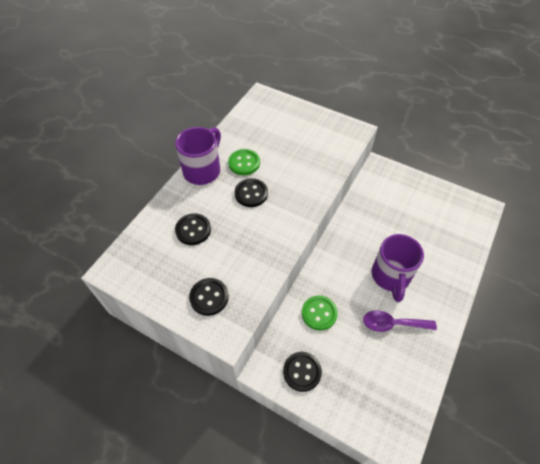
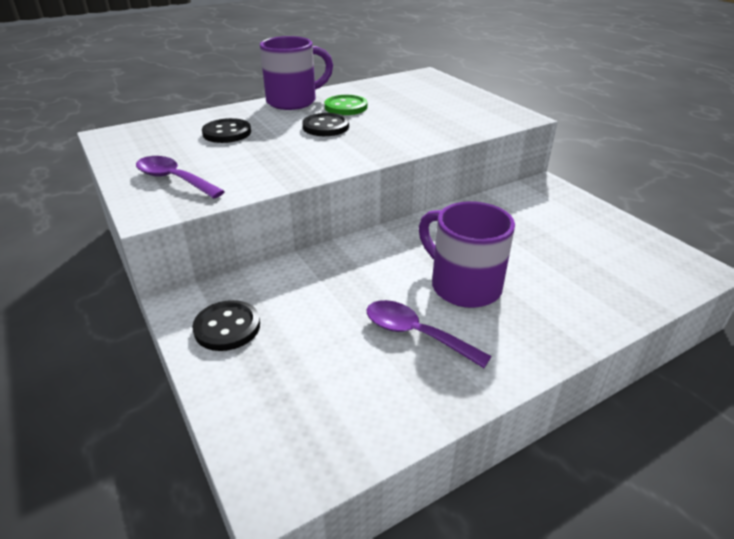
camera: 30 degrees right, 20 degrees down
black button [189,278,229,316] -> purple spoon [136,156,225,199]
green button [302,295,338,331] -> none
purple mug [372,234,424,302] -> purple mug turned 105 degrees clockwise [419,201,515,308]

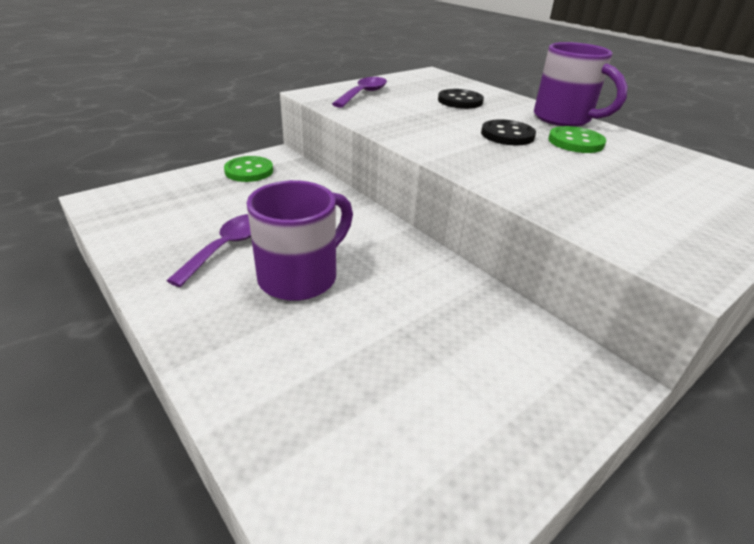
camera: 80 degrees right, 0 degrees up
black button [192,300,260,351] -> green button [224,156,273,182]

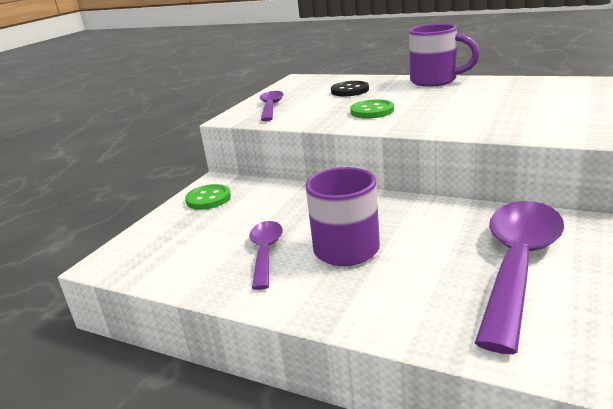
camera: 20 degrees left, 10 degrees down
black button [481,119,536,146] -> none
green button [548,126,606,153] -> green button moved to [350,99,394,119]
none -> purple spoon [475,201,564,354]

